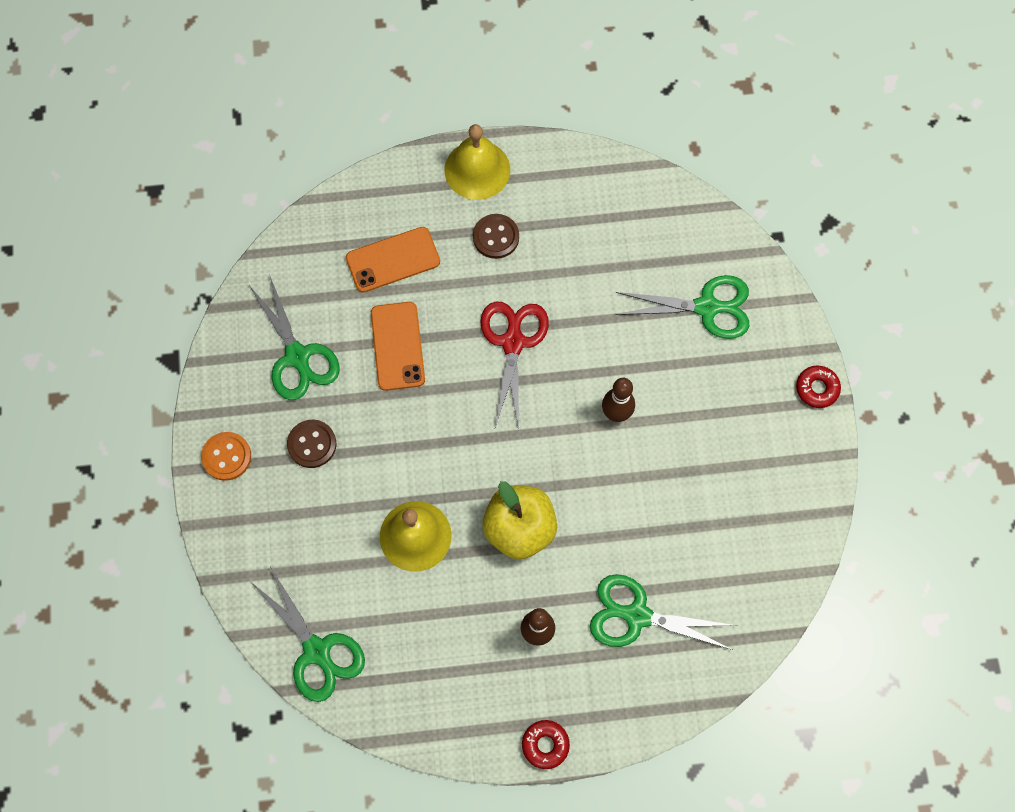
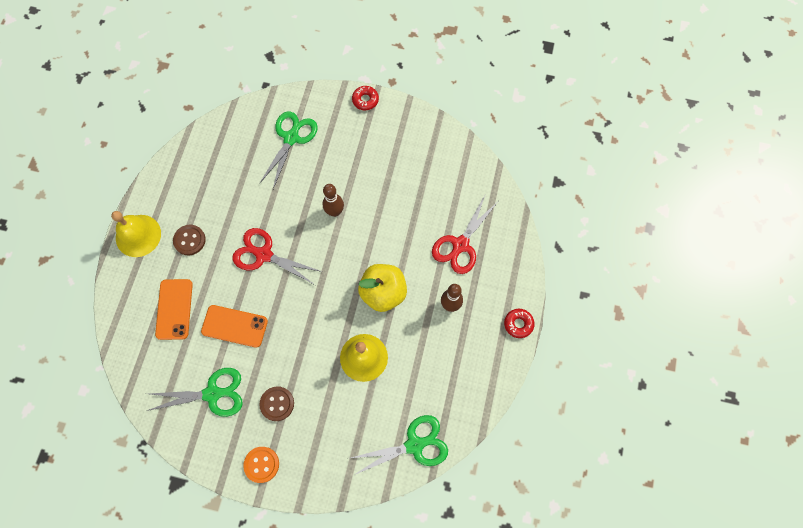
camera: 70 degrees left, 0 degrees up
green scissors [590,574,737,650] -> red scissors [432,195,498,274]

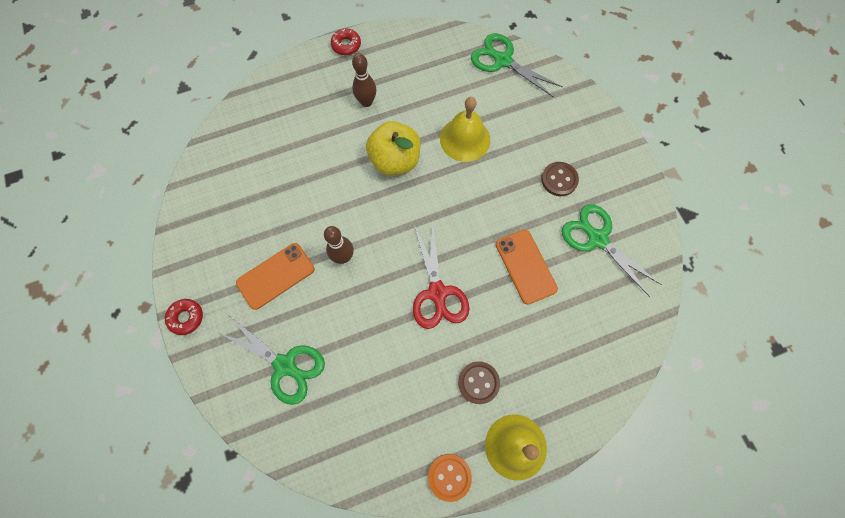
camera: 125 degrees left, 0 degrees up
orange phone [155,279,193,340] -> orange phone moved to [236,243,315,310]
orange button [243,447,279,483] -> orange button moved to [428,454,472,502]
green scissors [259,111,318,189] -> green scissors turned 135 degrees counterclockwise [217,315,325,405]
red scissors [432,195,498,274] -> none

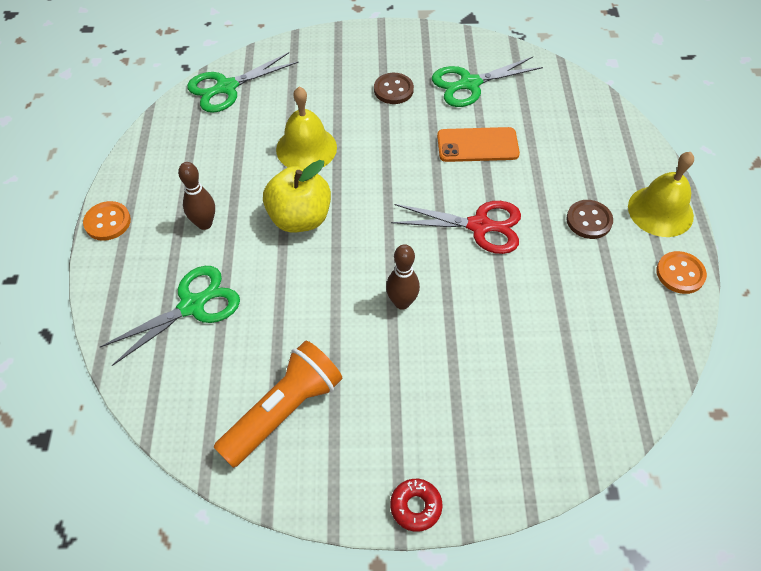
camera: 70 degrees left, 15 degrees down
green scissors [217,315,325,405] -> green scissors moved to [100,266,240,366]
orange phone [236,243,315,310] -> none
red donut [331,29,361,55] -> orange button [83,201,131,241]
none -> orange flashlight [214,341,343,468]

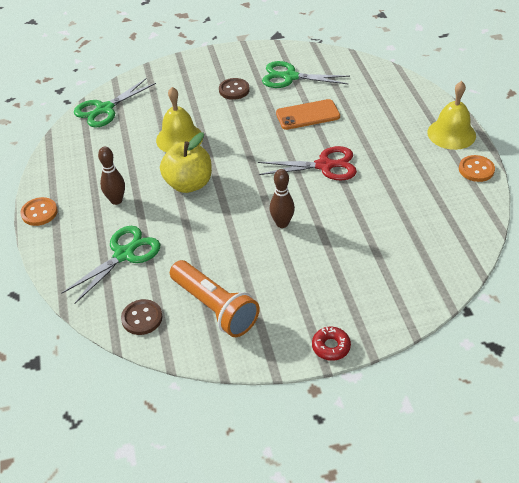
camera: 10 degrees left, 10 degrees down
orange flashlight [214,341,343,468] -> orange flashlight turned 105 degrees clockwise [170,260,260,337]
green scissors [432,57,543,107] -> green scissors turned 45 degrees clockwise [262,61,350,88]
brown button [566,200,613,239] -> brown button moved to [121,299,162,335]

